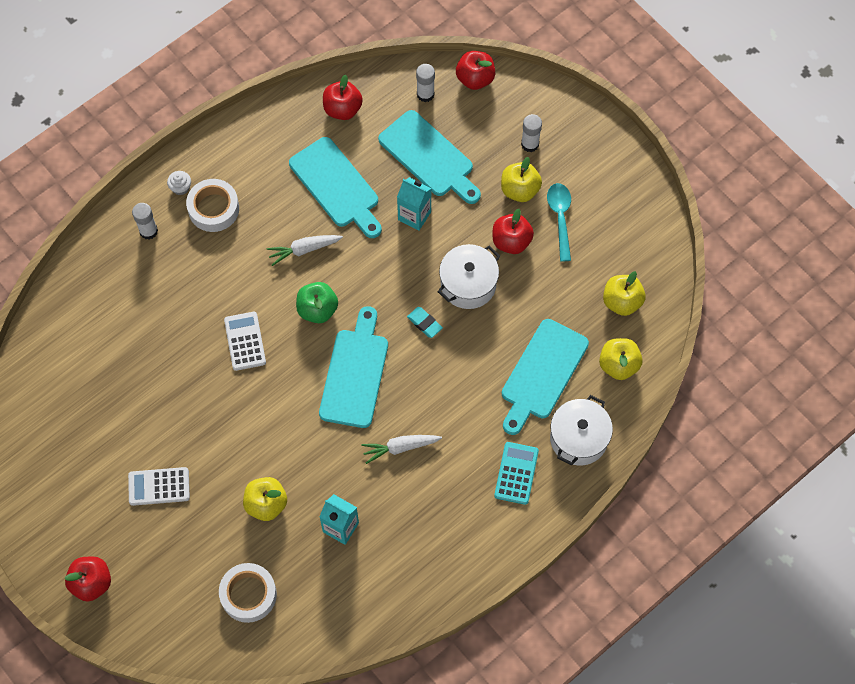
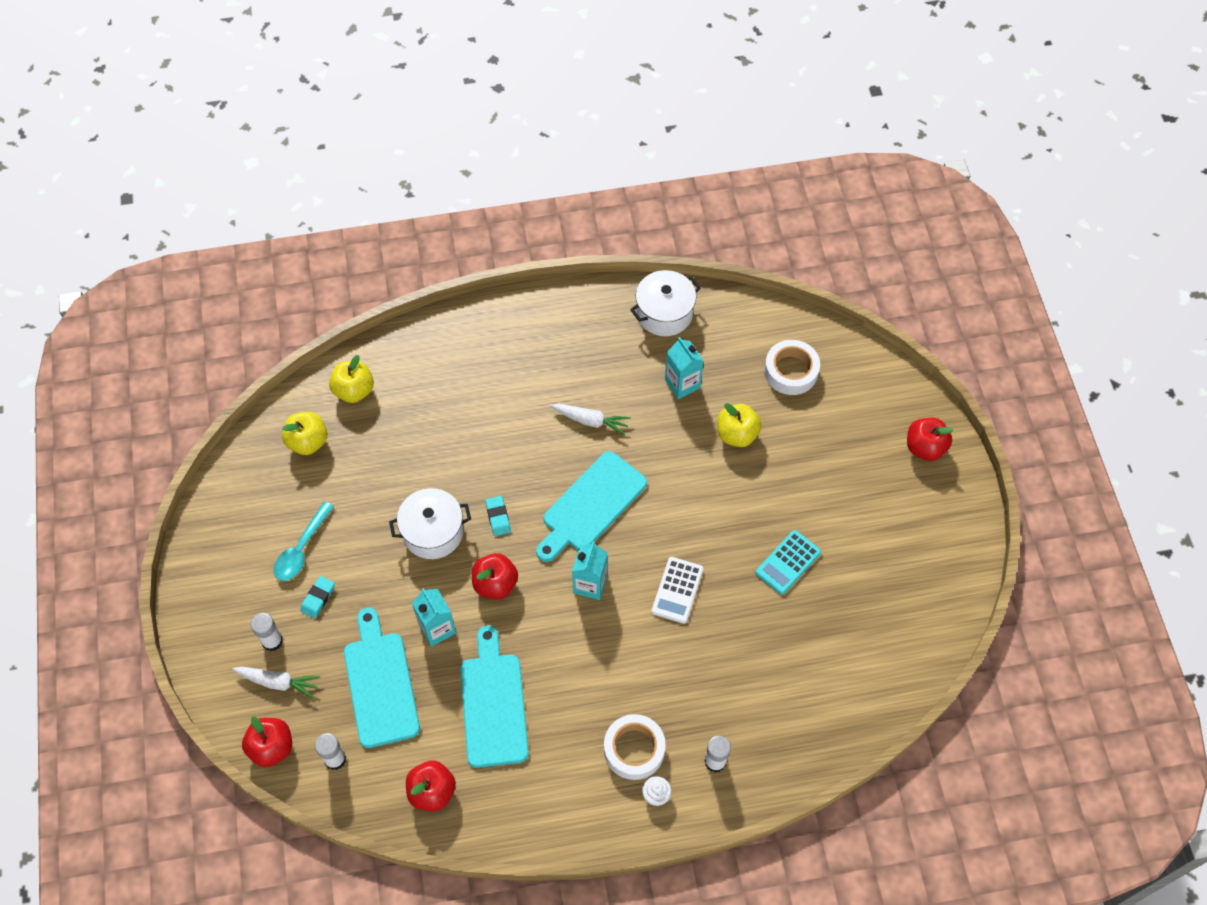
camera: 150 degrees left, 5 degrees down
white calculator [128,467,190,506] -> none
white carrot [267,235,343,266] -> white carrot moved to [232,667,320,699]
green apple [296,282,338,323] -> turquoise carton [572,541,608,600]
red apple [493,209,534,254] -> red apple moved to [472,553,518,599]
turquoise calculator [494,442,539,505] -> turquoise calculator moved to [756,530,821,595]
yellow apple [501,157,542,202] -> turquoise eraser [300,576,335,618]
turquoise cutting board [502,319,589,435] -> none
white pot [550,395,613,466] -> white pot moved to [630,270,701,336]

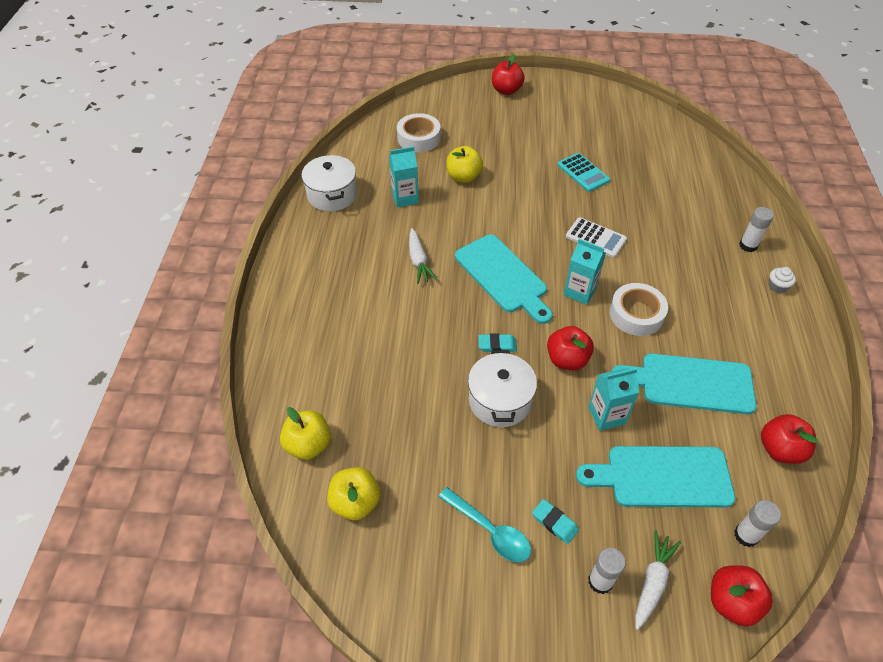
camera: 75 degrees left, 10 degrees down
white carrot [550,404,631,436] -> white carrot turned 135 degrees clockwise [409,228,437,284]
white tape [604,714,666,780] -> white tape moved to [610,283,668,336]

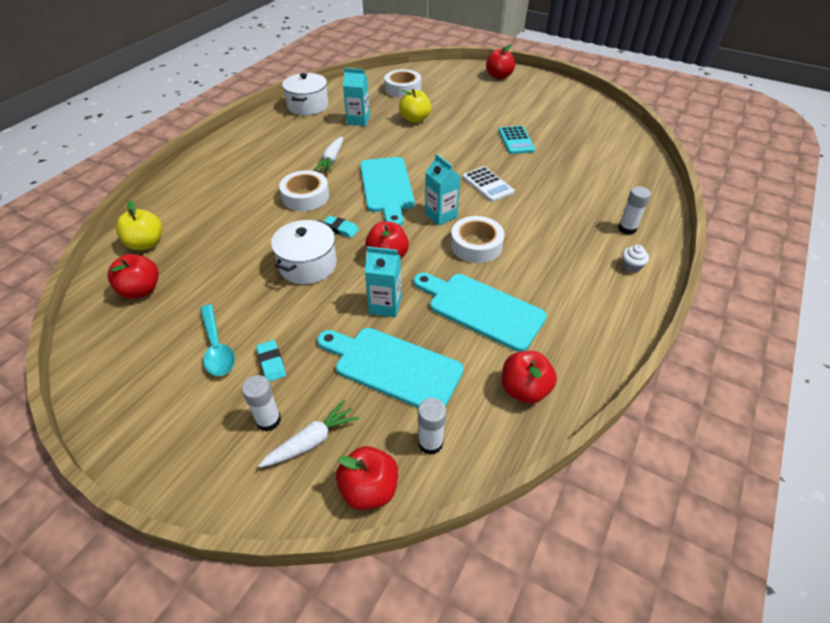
camera: 25 degrees right, 5 degrees down
yellow apple [327,467,380,520] -> red apple [108,254,159,299]
none -> white tape [279,170,329,211]

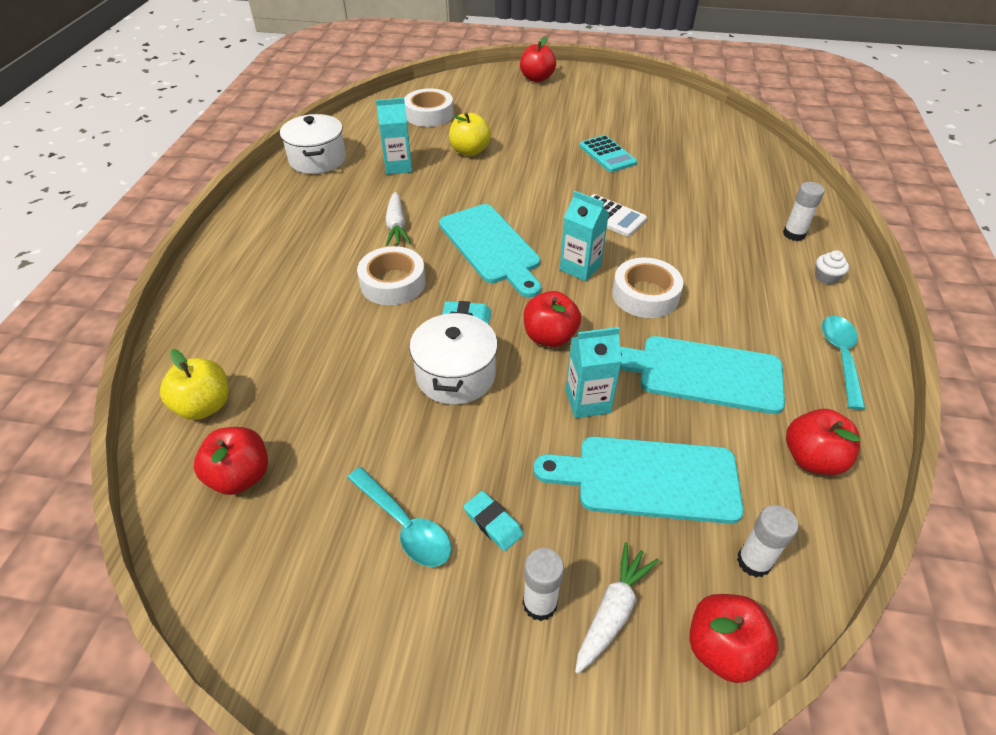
camera: 20 degrees left, 0 degrees up
none -> turquoise spoon [822,316,865,410]

